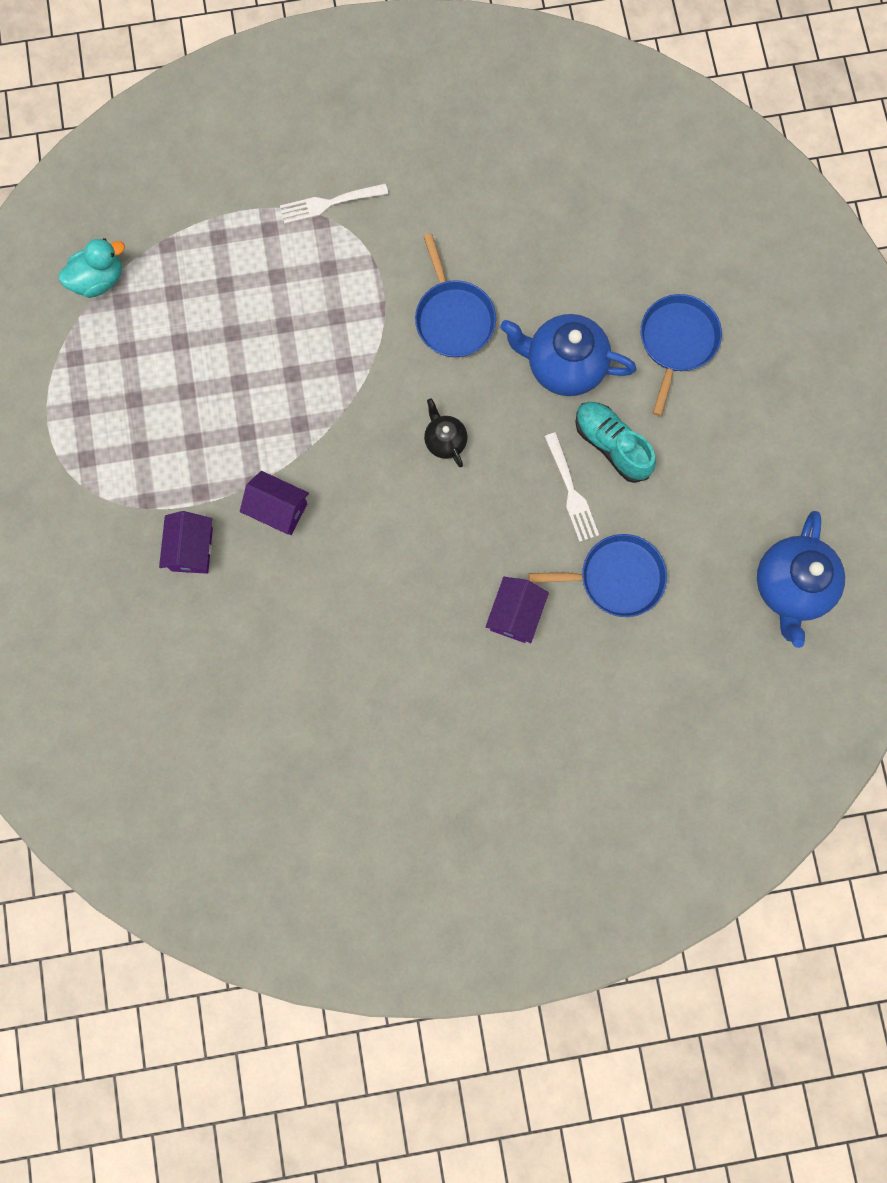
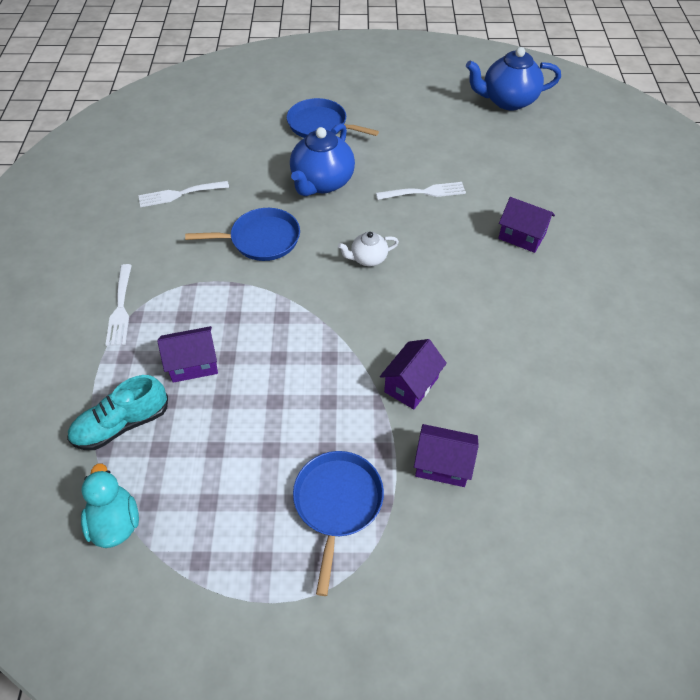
camera: 80 degrees left, 25 degrees down
black teapot [424,398,468,467] -> white teapot [338,232,399,266]
blue pan [529,534,667,617] -> blue pan moved to [293,451,384,596]
turquoise shoe [575,402,656,483] -> turquoise shoe moved to [67,375,168,450]
blue teapot [757,511,845,648] -> blue teapot turned 150 degrees clockwise [466,47,561,110]
none -> white fork [138,181,229,207]
none -> purple house [157,326,218,383]

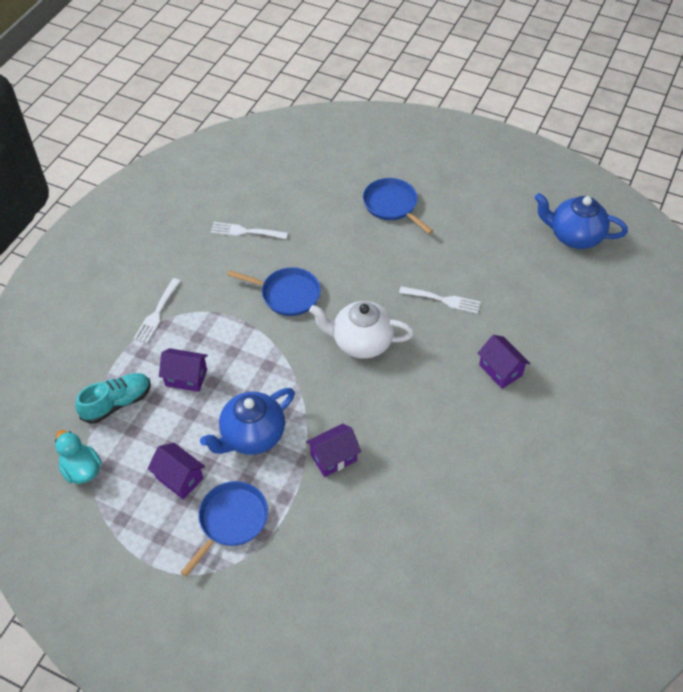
camera: 25 degrees right, 0 degrees up
turquoise shoe [67,375,168,450] -> turquoise shoe turned 150 degrees clockwise [75,373,151,424]
turquoise duck [81,463,139,548] -> turquoise duck turned 45 degrees counterclockwise [55,430,102,484]
blue teapot [290,123,355,196] -> blue teapot moved to [200,388,295,455]
white teapot [338,232,399,266] -> white teapot [309,301,414,359], size x1.90
purple house [414,424,479,487] -> purple house moved to [148,443,205,499]

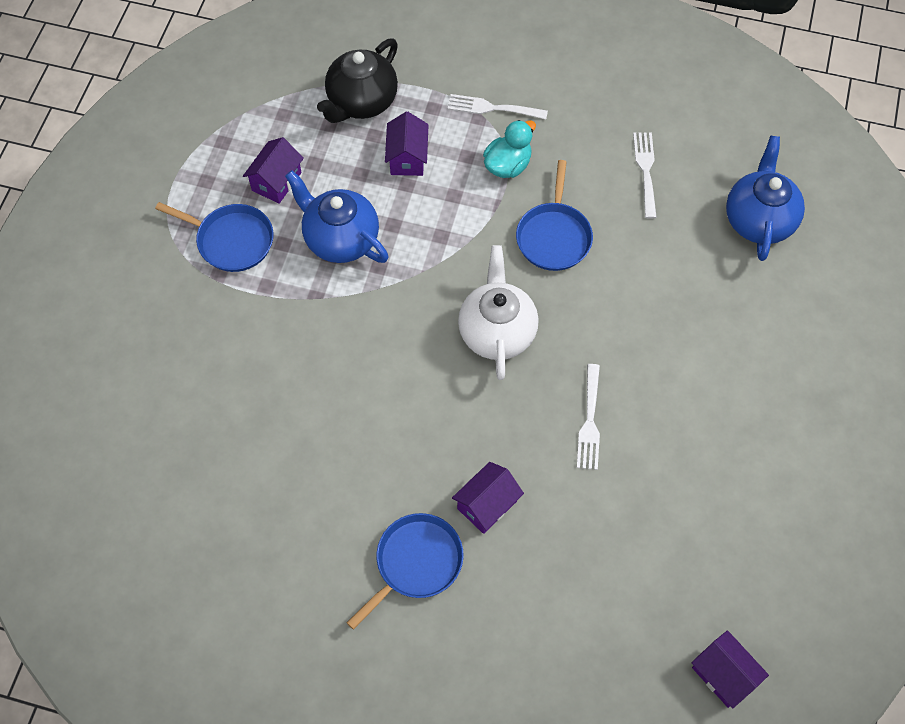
camera: 80 degrees right, 10 degrees up
turquoise duck [55,430,102,484] -> turquoise duck moved to [483,120,536,178]
turquoise shoe [75,373,151,424] -> black teapot [317,39,398,123]
purple house [306,424,361,477] -> purple house moved to [692,630,769,708]
blue pan [363,178,433,234] -> blue pan moved to [347,513,464,630]
blue teapot [535,193,628,249] -> blue teapot moved to [726,136,805,261]

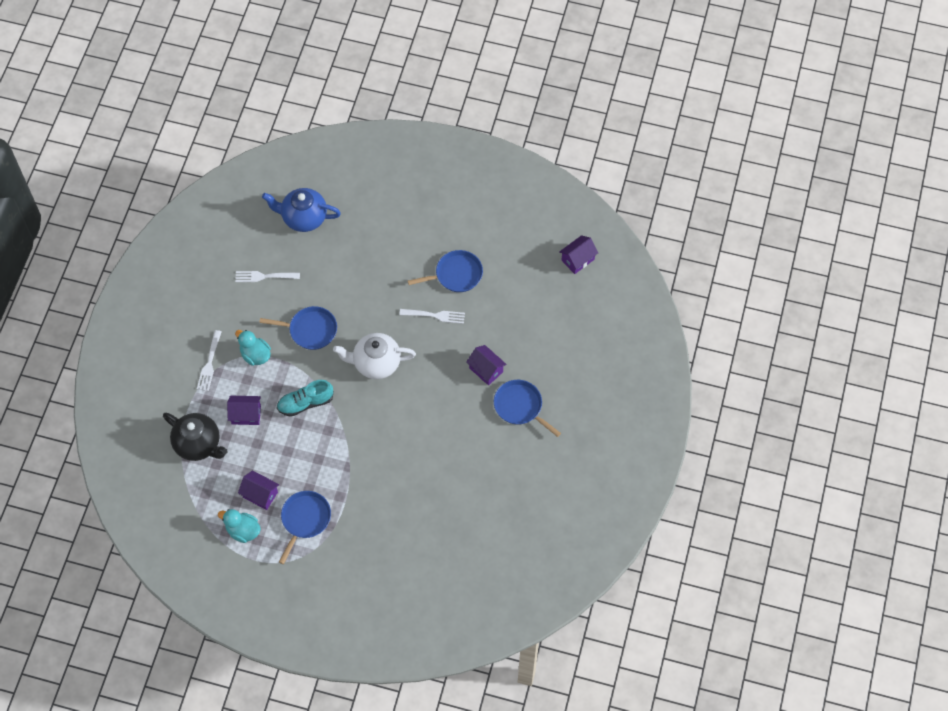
camera: 90 degrees left, 0 degrees up
blue teapot [285,170,389,263] -> none
none -> turquoise duck [218,509,261,543]
none -> turquoise shoe [277,380,334,417]
none -> blue pan [408,250,483,292]

